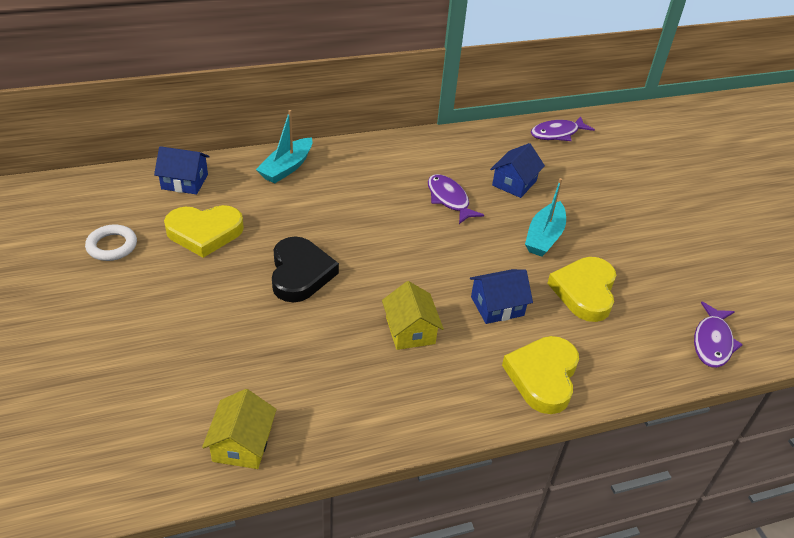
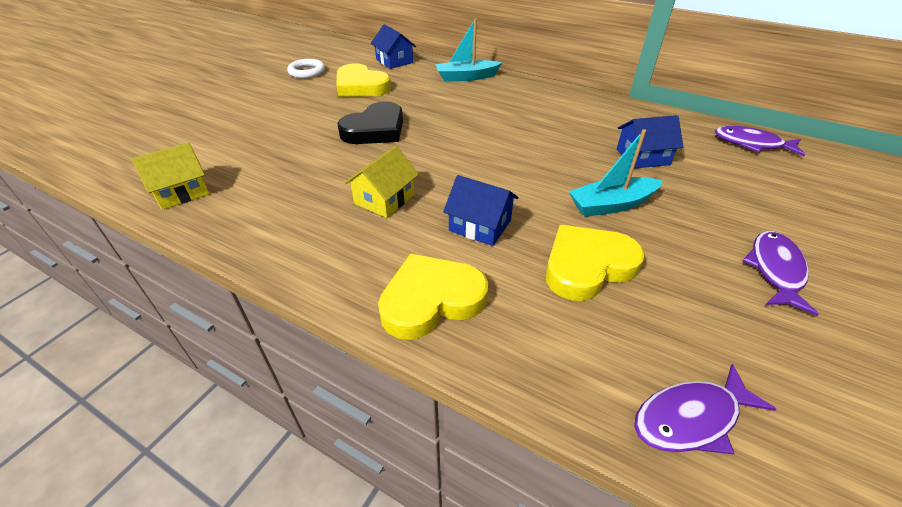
camera: 50 degrees right, 0 degrees up
purple fish [428,174,484,224] -> purple fish moved to [743,231,819,316]

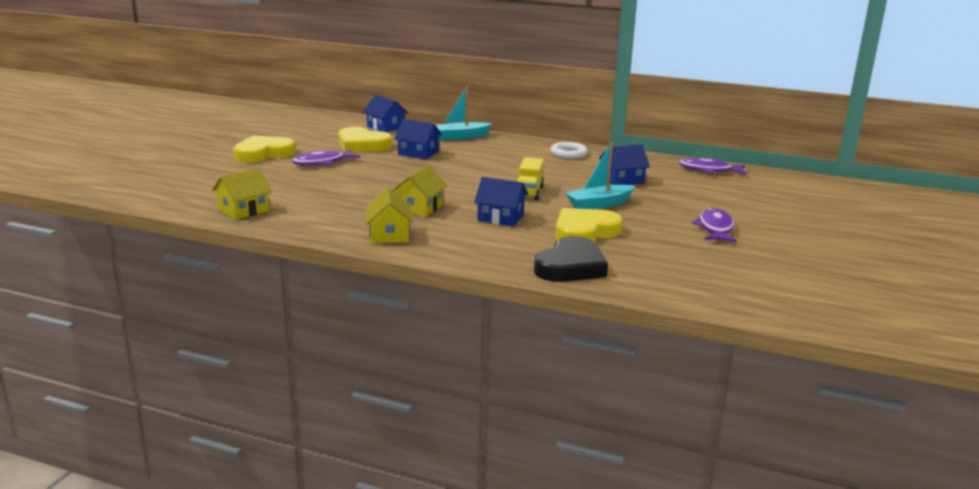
camera: 10 degrees left, 20 degrees down
white ring [287,59,325,79] -> white ring moved to [550,142,588,159]
black heart [337,101,403,144] -> black heart moved to [534,236,608,282]
yellow heart [378,253,488,340] -> yellow heart moved to [233,136,296,163]
purple fish [634,364,776,454] -> purple fish moved to [292,149,360,166]
none -> yellow house [365,188,414,244]
none -> blue house [394,119,442,159]
none -> yellow truck [517,157,544,200]

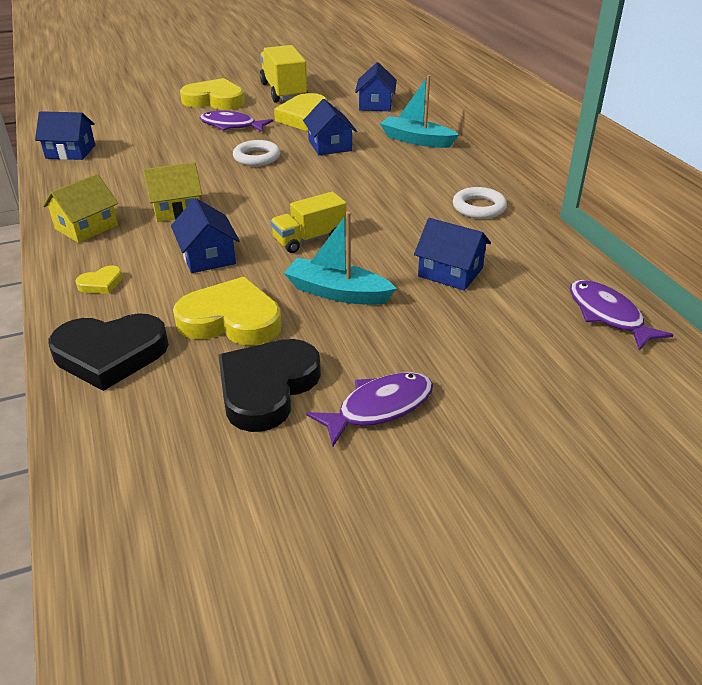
camera: 50 degrees right, 15 degrees up
yellow house [212,168,272,220] -> blue house [35,111,95,160]
none -> yellow heart [76,266,123,294]
none -> black heart [218,339,321,432]
none -> white ring [233,140,280,166]
none -> yellow truck [260,45,308,103]

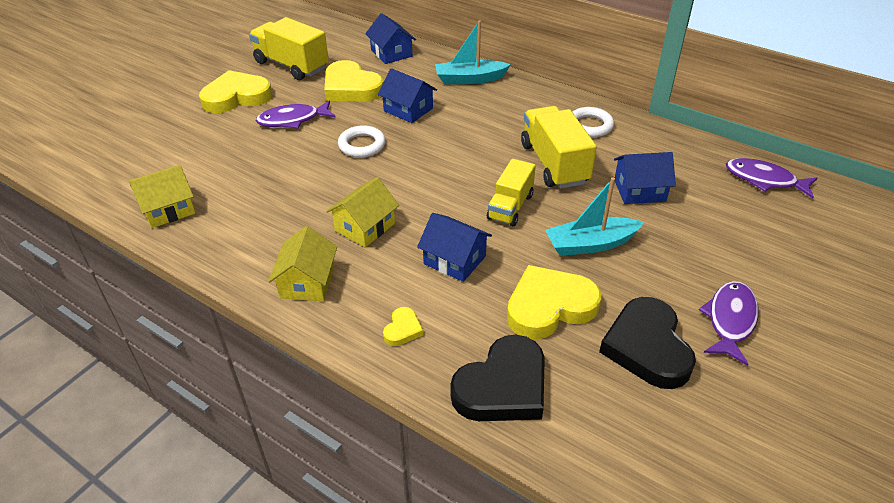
camera: 35 degrees left, 5 degrees up
blue house [35,111,95,160] -> yellow house [129,165,195,228]
none -> yellow truck [521,106,597,189]

